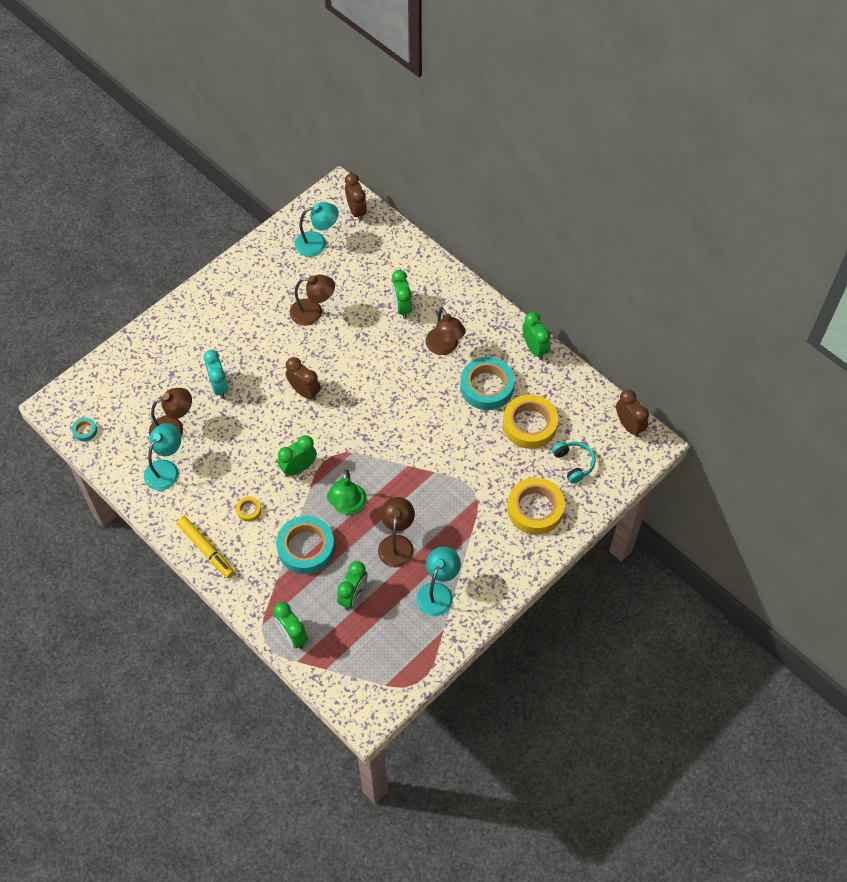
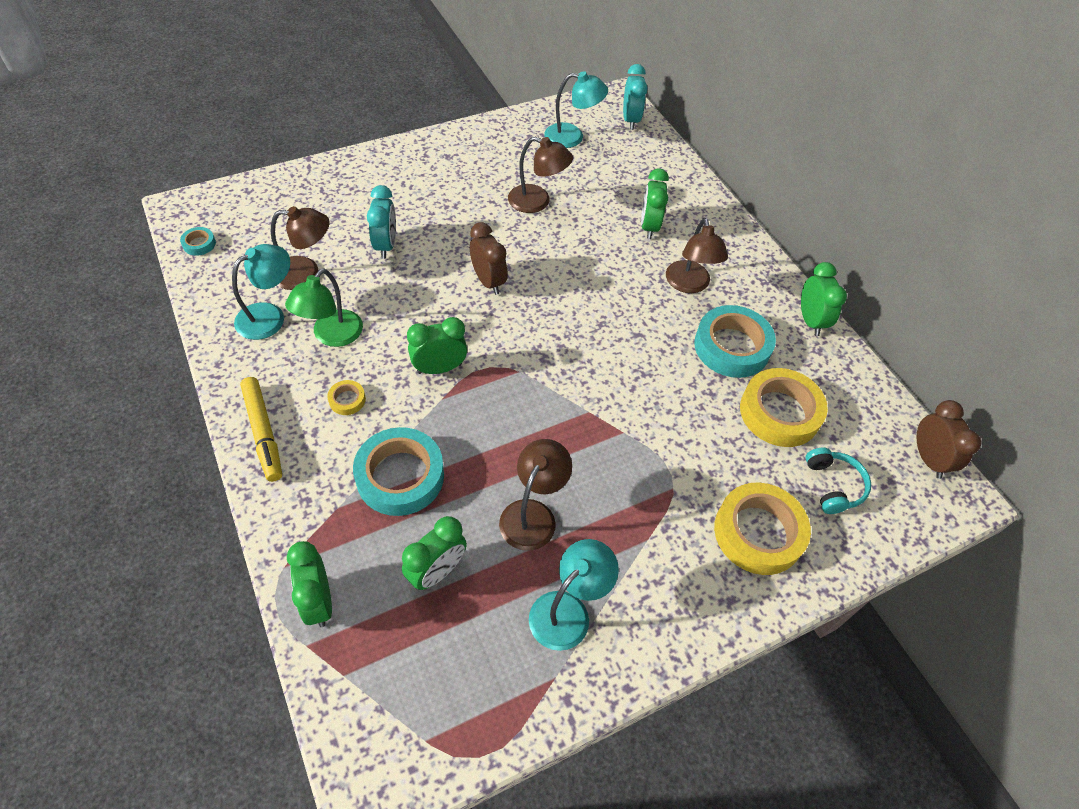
camera: 15 degrees right, 5 degrees down
green lamp [327,470,367,515] -> green lamp moved to [285,269,363,347]
brown clock [345,173,367,221] -> turquoise clock [623,64,648,130]

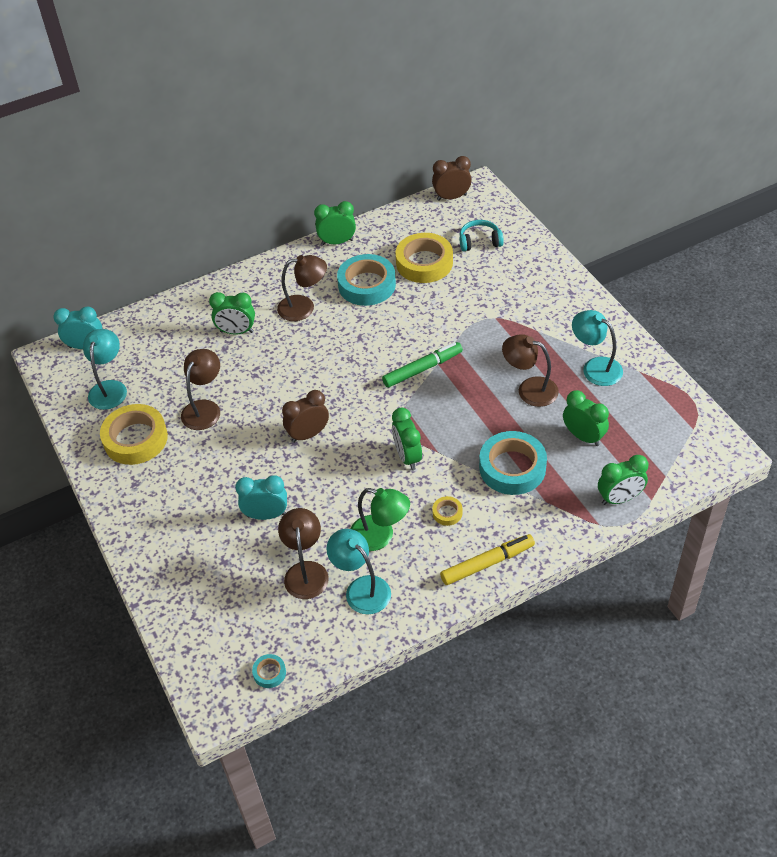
camera: 85 degrees left, 5 degrees down
yellow tape [714,483,811,575] -> yellow tape moved to [100,404,168,465]
none -> green marker [382,342,463,388]

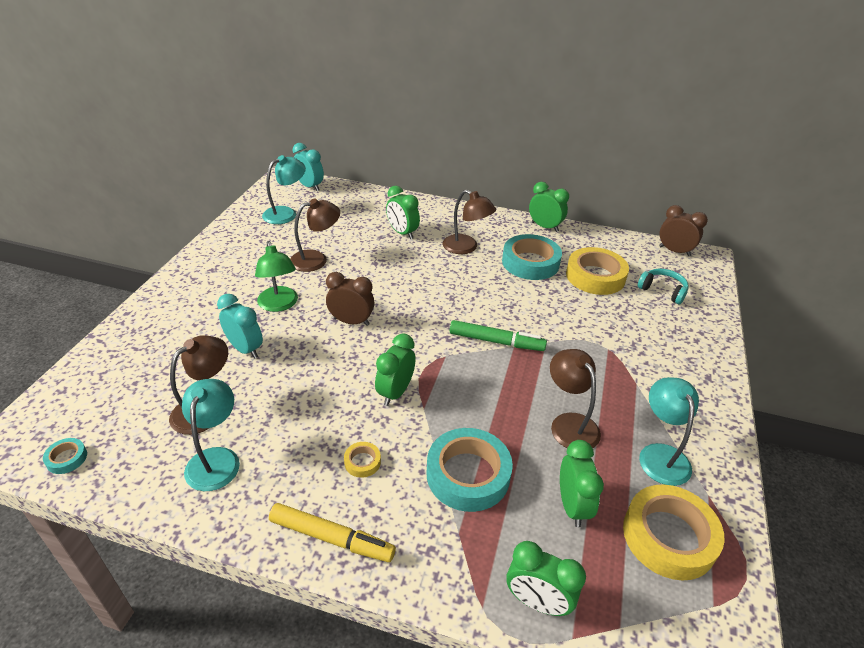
camera: 40 degrees right, 10 degrees down
yellow tape [100,404,168,465] -> yellow tape moved to [623,485,725,580]
green lamp [351,488,410,551] -> green lamp moved to [255,241,298,312]

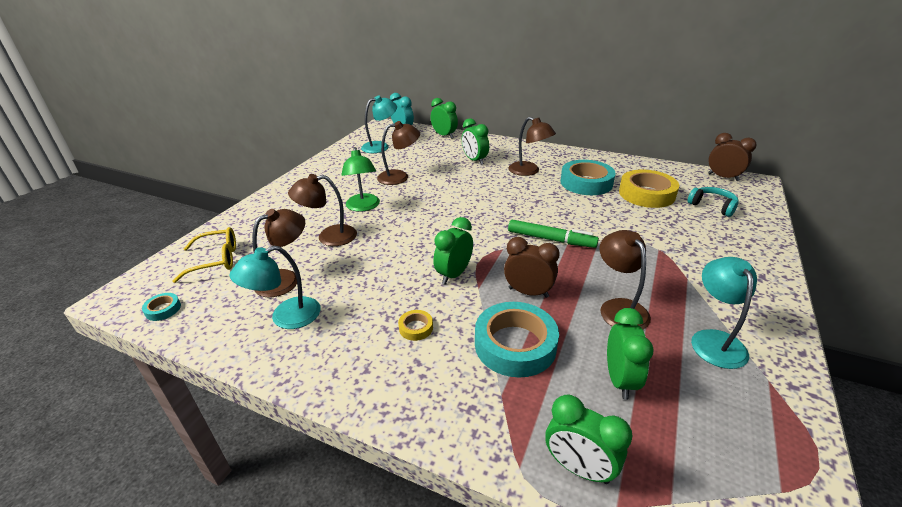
camera: 10 degrees right, 5 degrees down
turquoise lamp [182,379,240,491] -> turquoise lamp turned 135 degrees counterclockwise [229,246,321,329]
turquoise clock [217,294,263,359] -> brown lamp [288,174,357,246]
yellow marker [269,503,396,562] -> none
brown clock [326,272,374,326] -> brown clock moved to [504,237,560,298]
green clock [529,182,569,232] -> green clock moved to [431,98,458,139]
yellow tape [623,485,725,580] -> none
none -> yellow glasses [173,227,236,283]

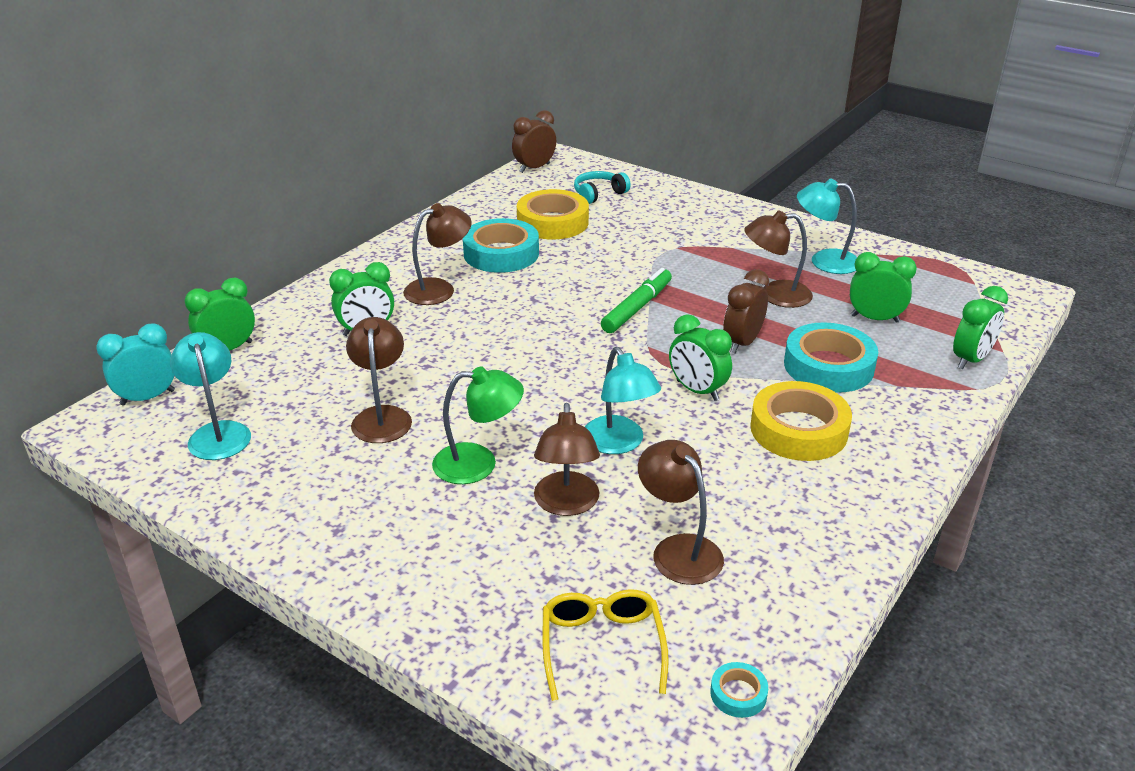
camera: 80 degrees left, 0 degrees up
turquoise lamp [229,246,321,329] -> turquoise lamp moved to [585,347,661,454]
yellow tape [398,310,433,341] -> yellow tape [750,381,852,461], size x2.28

